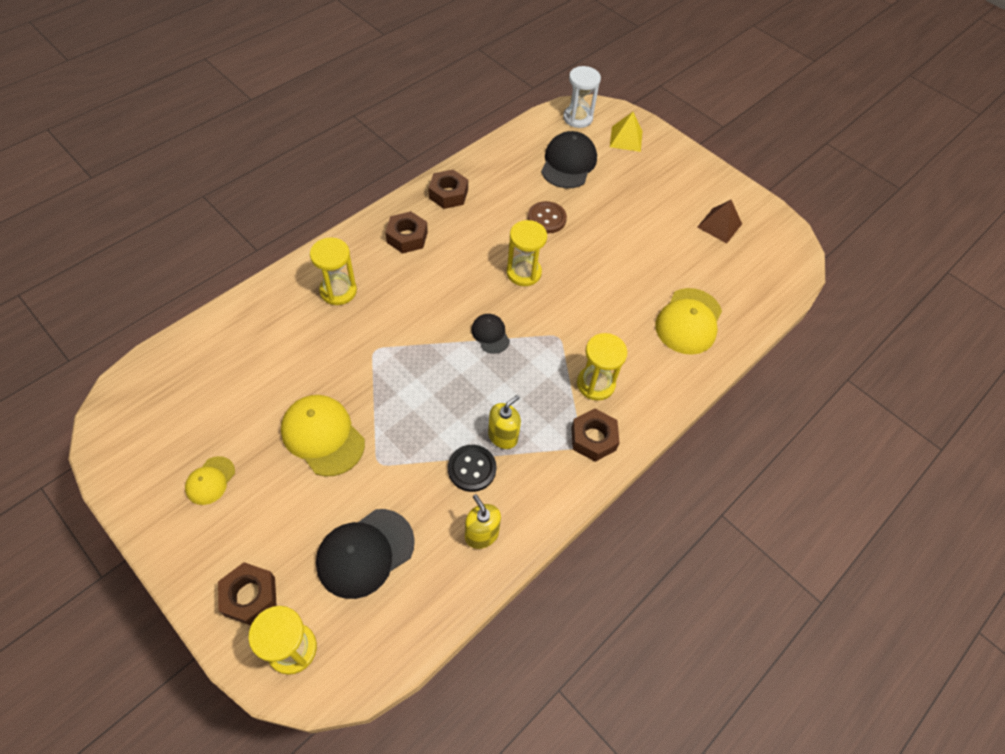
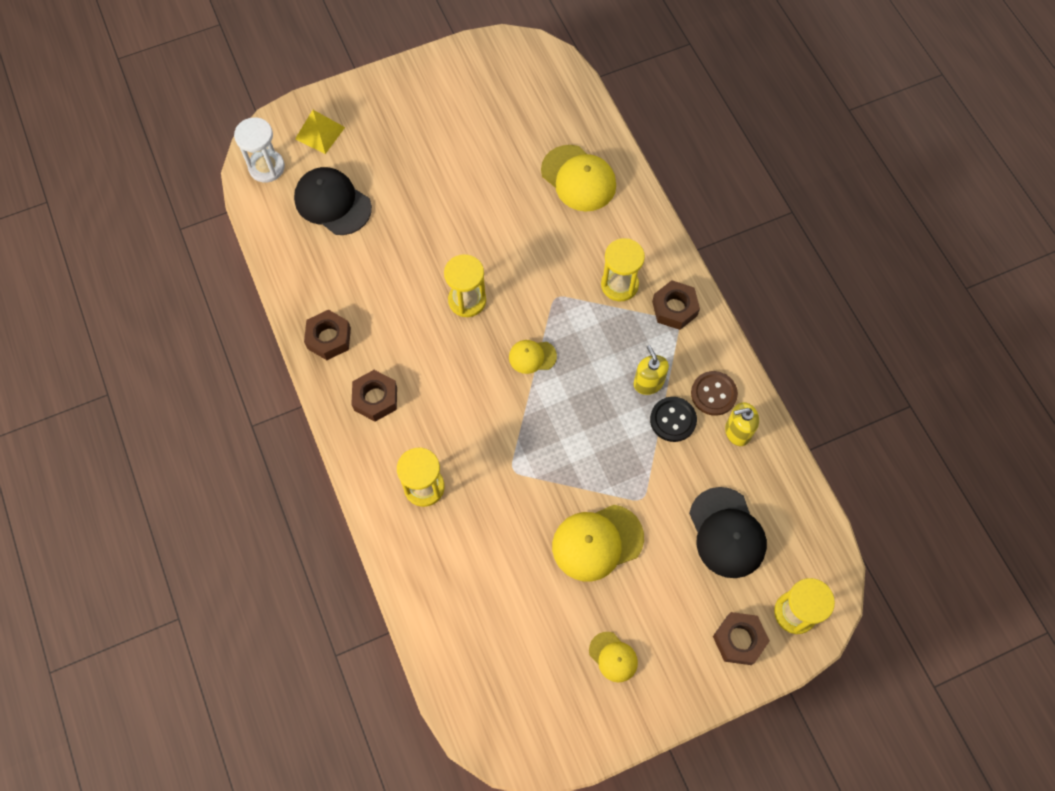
camera: 65 degrees left, 10 degrees up
black cap [471,314,510,354] -> yellow cap [509,340,557,374]
brown button [528,201,567,233] -> brown button moved to [691,371,738,416]
brown pyramid [697,200,742,243] -> none

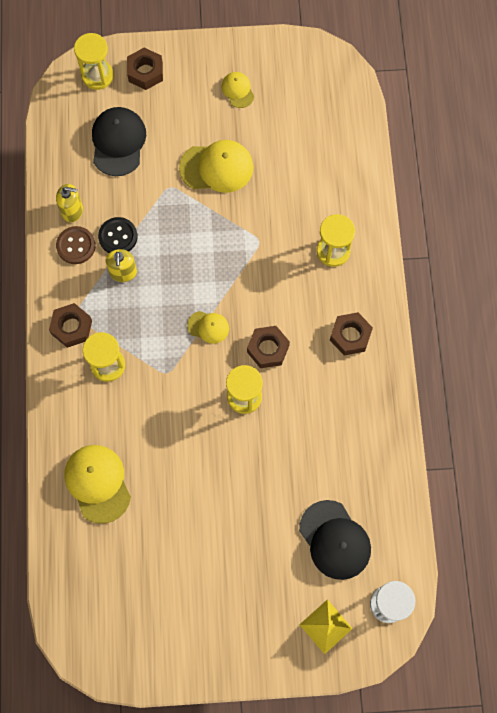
camera: 160 degrees left, 5 degrees up
brown nut [304,310,351,360] -> brown nut moved to [247,326,290,368]

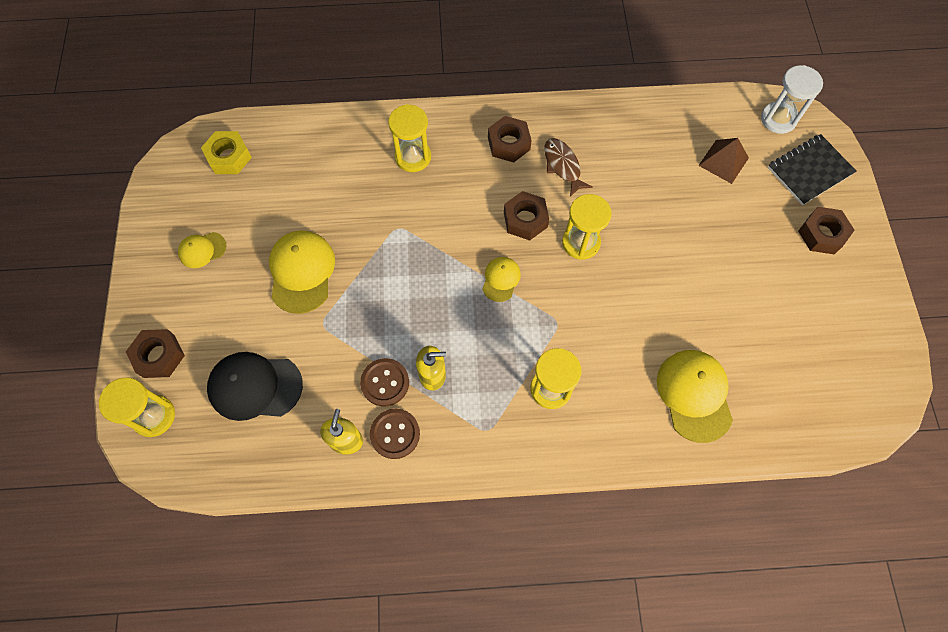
camera: 90 degrees left, 5 degrees down
brown nut [49,303,92,348] -> brown nut moved to [798,207,855,254]
yellow cap [64,445,131,524] -> yellow cap turned 105 degrees clockwise [657,350,733,443]
black button [98,217,137,253] -> brown button [360,358,409,406]
black cap [299,500,371,580] -> brown pyramid [698,138,749,184]
yellow pyramid [299,599,353,654] -> black notebook [768,134,857,205]
none -> yellow nut [201,131,252,174]
none -> brown fish [544,138,593,197]

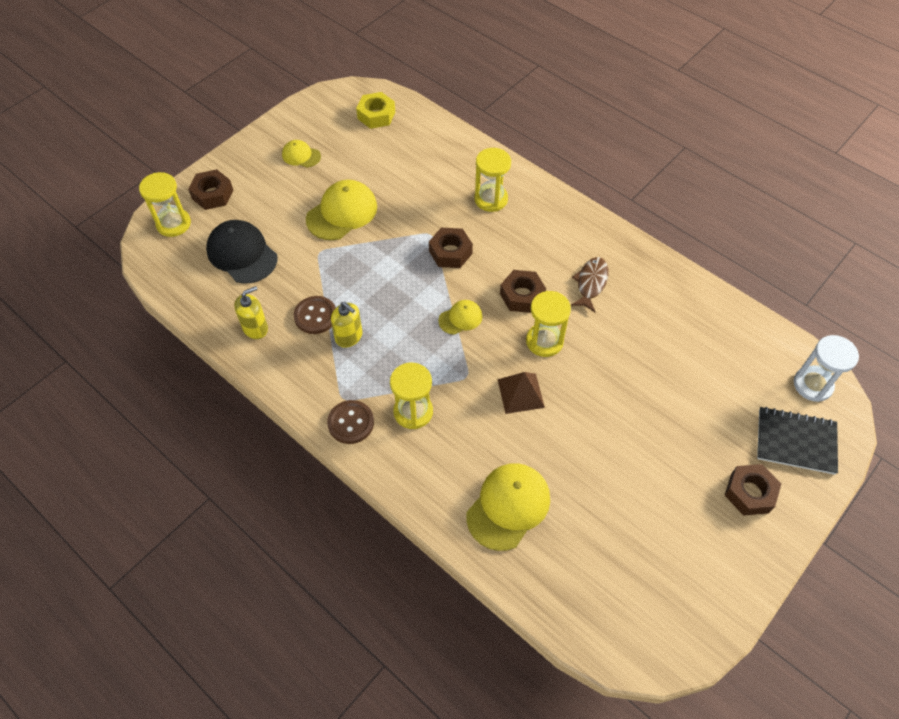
camera: 45 degrees right, 10 degrees down
brown button [370,409,420,459] -> brown button moved to [327,400,374,444]
brown nut [488,116,532,162] -> brown nut moved to [429,228,473,268]
brown pyramid [698,138,749,184] -> brown pyramid moved to [497,372,545,414]

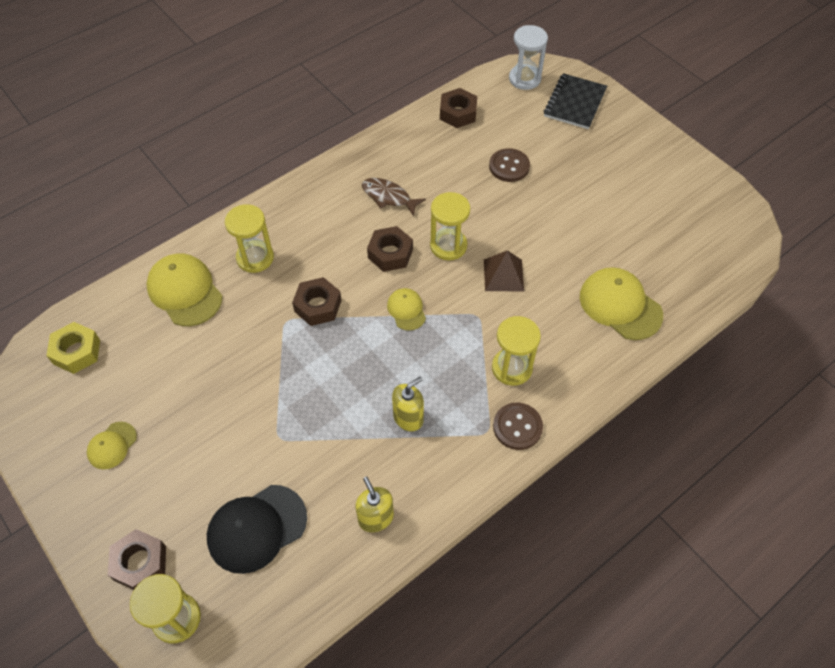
camera: 80 degrees left, 0 degrees up
brown button [294,296,336,334] -> brown button moved to [489,148,530,182]
yellow cap [306,180,377,240] -> yellow cap moved to [146,254,223,326]
brown nut [725,464,781,516] -> brown nut moved to [440,88,477,128]

